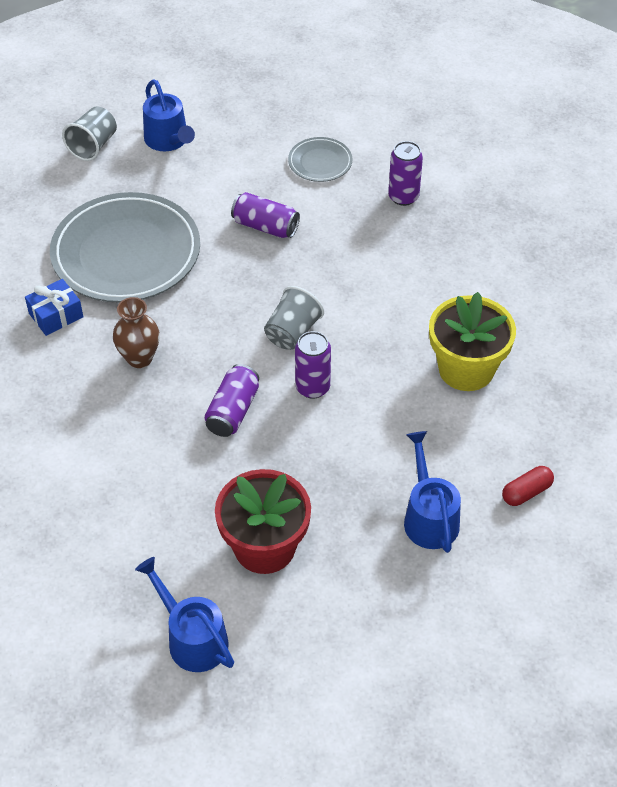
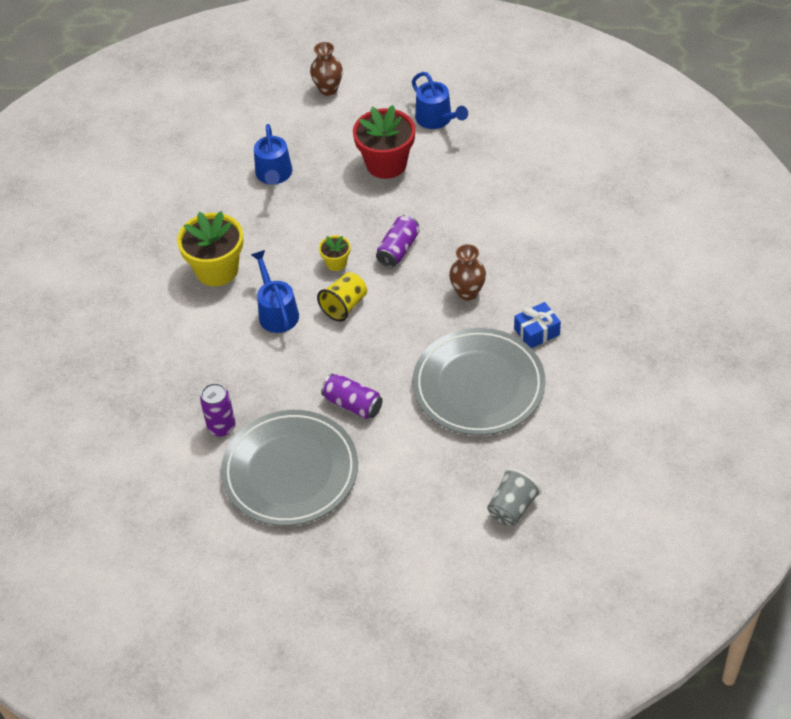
camera: 170 degrees left, 0 degrees up
blue watering can [143,79,195,151] -> blue watering can moved to [251,250,299,333]
grey cup [264,286,324,350] -> yellow cup [317,272,367,322]
grey plate [288,137,353,182] -> grey plate [221,410,358,526], size x2.19
purple can [295,331,331,398] -> yellow flower pot [319,235,350,271]
red capsule [502,466,554,506] -> none
none -> brown vase [310,42,343,96]

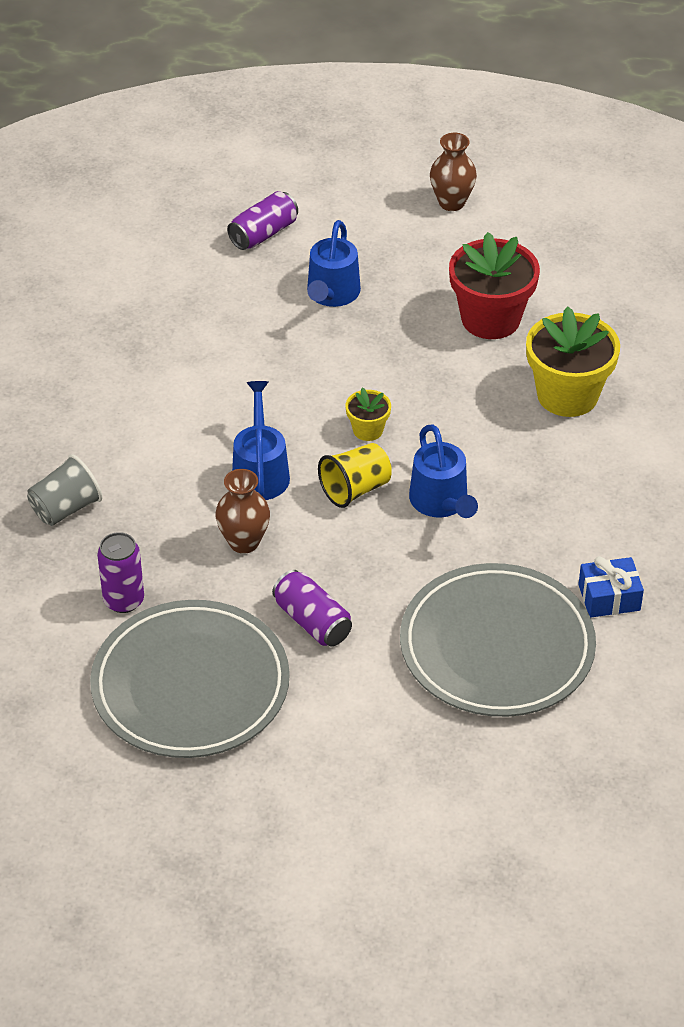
camera: 15 degrees right, 5 degrees down
yellow flower pot [177,211,244,286] -> yellow flower pot moved to [526,307,620,417]
purple can [376,215,420,267] -> purple can moved to [227,191,298,250]
blue watering can [412,72,468,129] -> blue watering can moved to [409,425,478,518]
brown vase [449,244,486,301] -> brown vase moved to [215,469,270,554]
grey cup [487,469,541,526] -> grey cup moved to [27,454,102,526]

